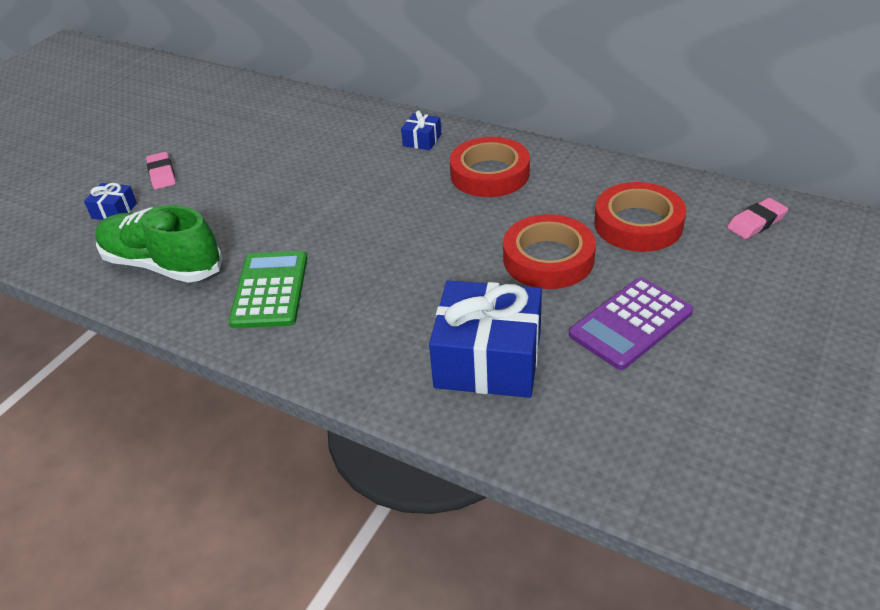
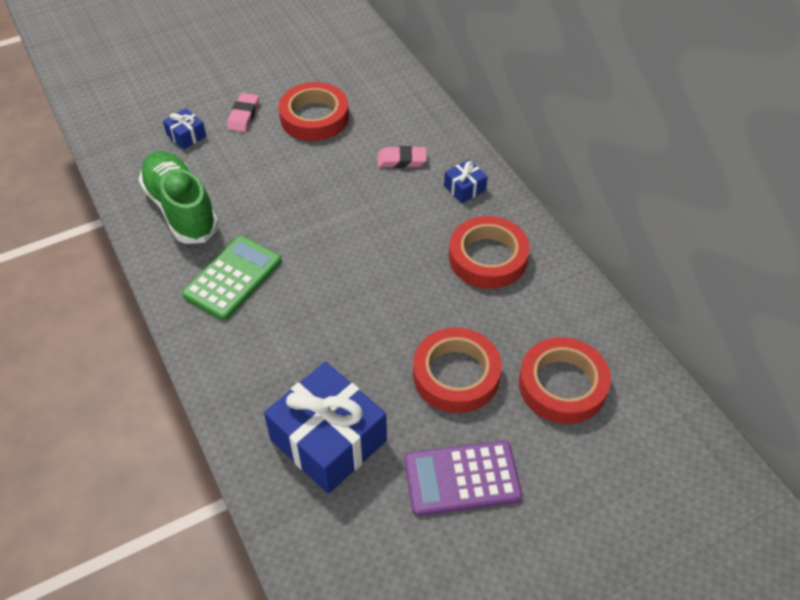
camera: 30 degrees right, 10 degrees up
pink eraser [727,198,788,239] -> pink eraser moved to [378,146,427,168]
none -> red tape [279,82,349,141]

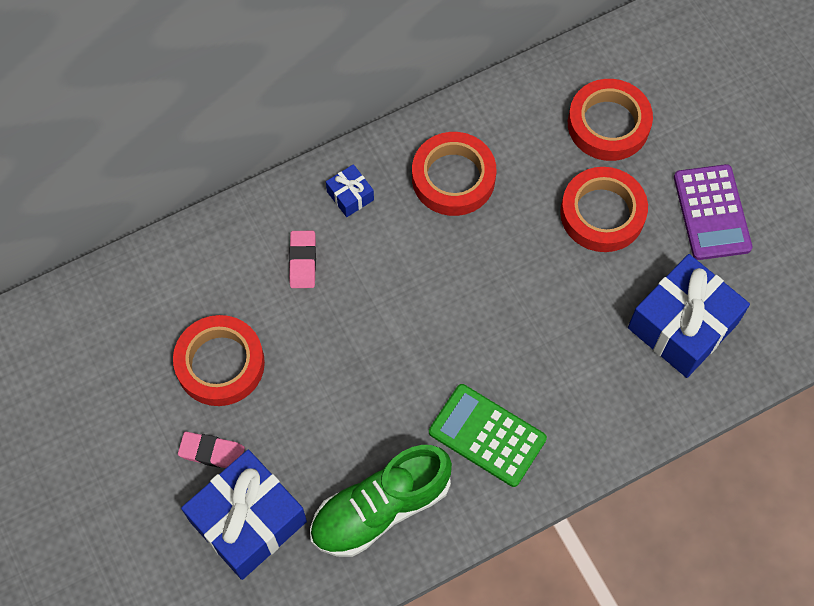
camera: 90 degrees left, 15 degrees up
blue gift [163,108,206,150] -> blue gift [181,450,307,580], size x2.22

